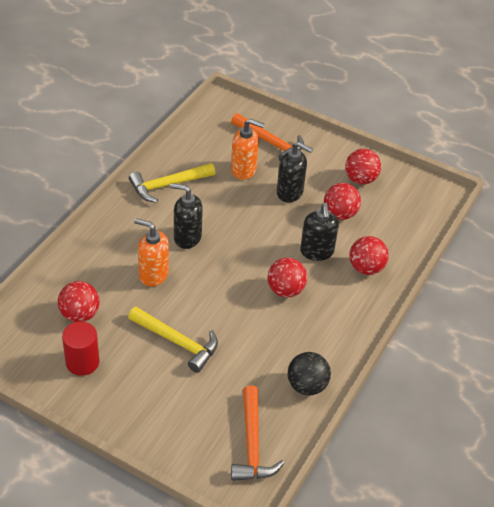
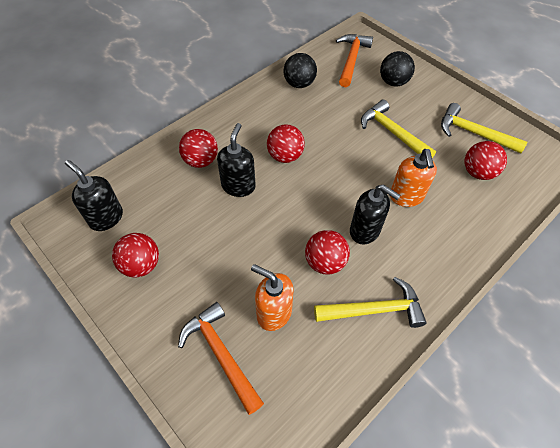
camera: 160 degrees left, 10 degrees up
red cylinder [62,322,99,376] -> yellow hammer [441,103,528,154]
orange soap dispenser [134,218,169,286] -> orange soap dispenser turned 45 degrees clockwise [390,149,437,207]
black soap dispenser [277,142,313,202] -> black soap dispenser moved to [65,160,123,231]
red ball [324,183,361,220] -> red ball moved to [305,230,350,275]
none -> black ball [380,51,415,87]

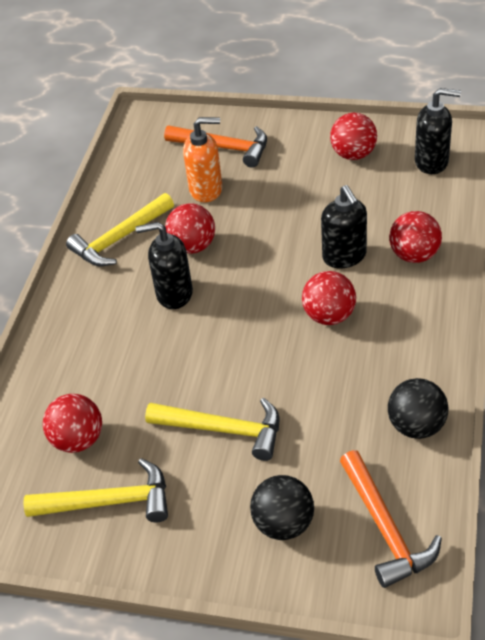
camera: 150 degrees right, 10 degrees down
orange soap dispenser [390,149,437,207] -> none

